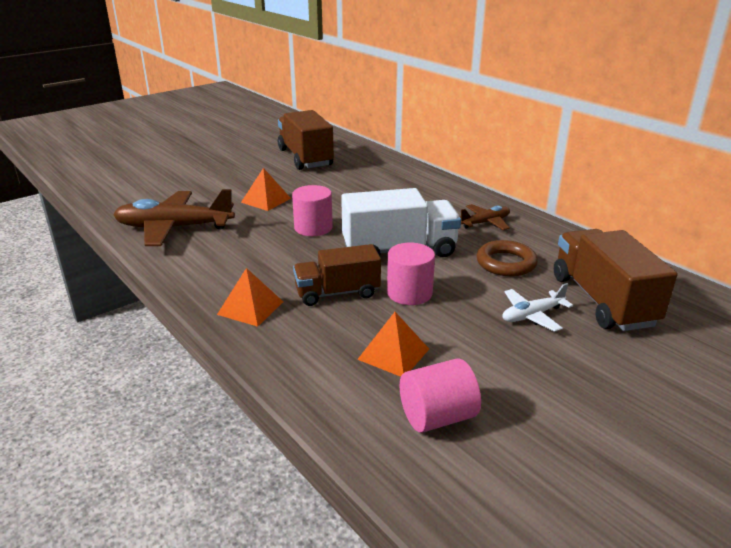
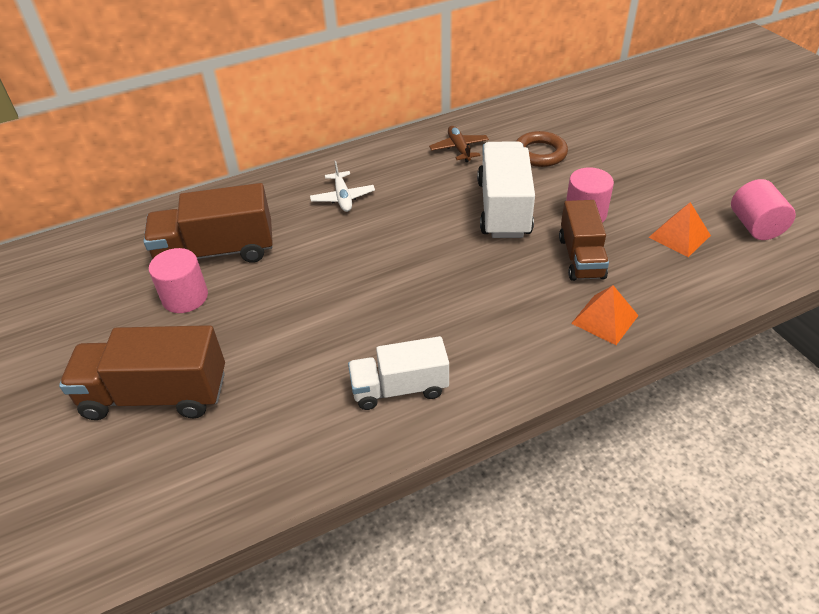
camera: 75 degrees left, 15 degrees up
brown plane [113,189,235,246] -> white truck [348,336,449,410]
orange pyramid [241,168,291,211] -> none
pink cylinder [292,185,333,236] -> pink cylinder moved to [149,248,208,313]
white plane [502,283,573,332] -> white plane moved to [310,161,375,212]
brown truck [554,229,678,331] -> brown truck moved to [59,325,225,420]

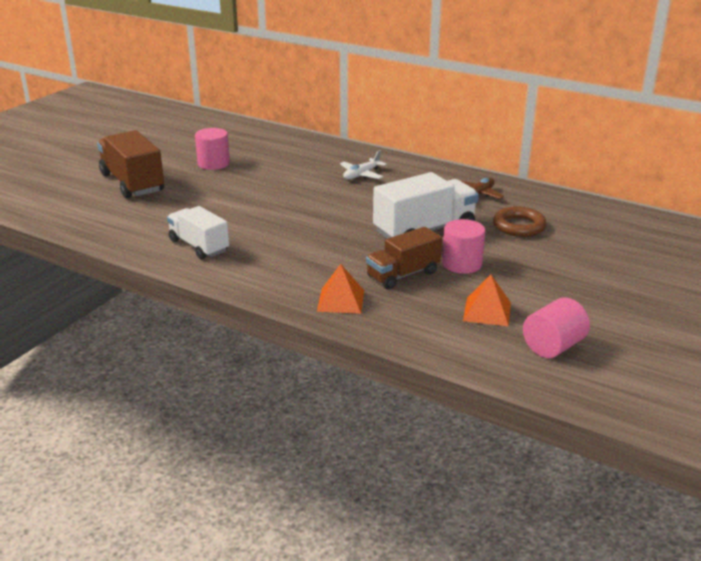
camera: 55 degrees right, 15 degrees down
brown truck [144,183,273,263] -> none

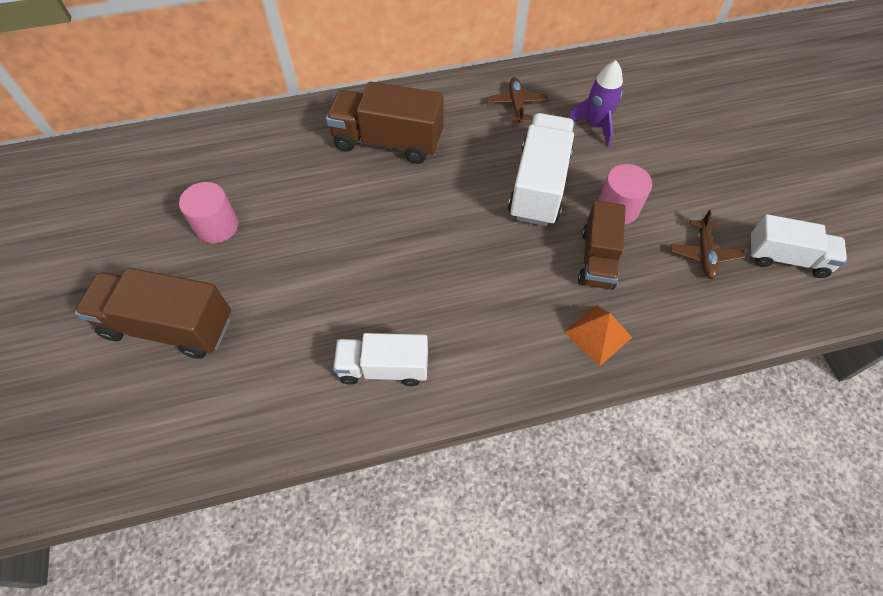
camera: 45 degrees left, 30 degrees up
white plane [340,150,387,179] -> brown truck [326,81,444,164]
orange pyramid [463,275,511,326] -> brown plane [671,210,745,279]
brown ring [493,206,547,237] -> purple rocket [568,60,623,147]
pink cylinder [523,298,590,358] -> white truck [749,214,847,278]

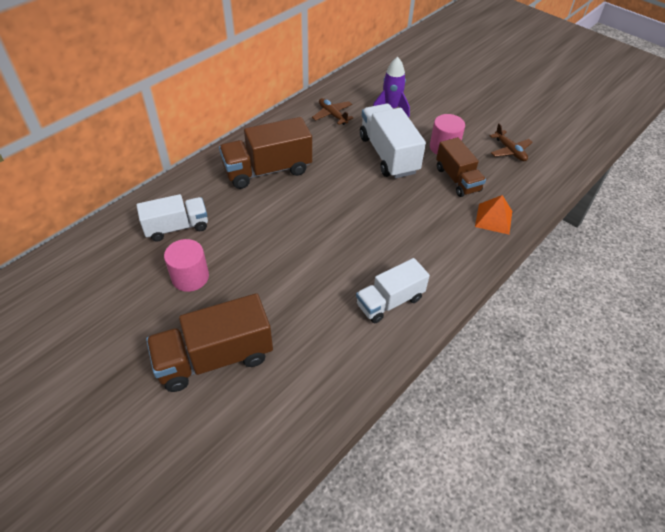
camera: 35 degrees left, 10 degrees down
white truck [749,214,847,278] -> white truck moved to [136,194,208,242]

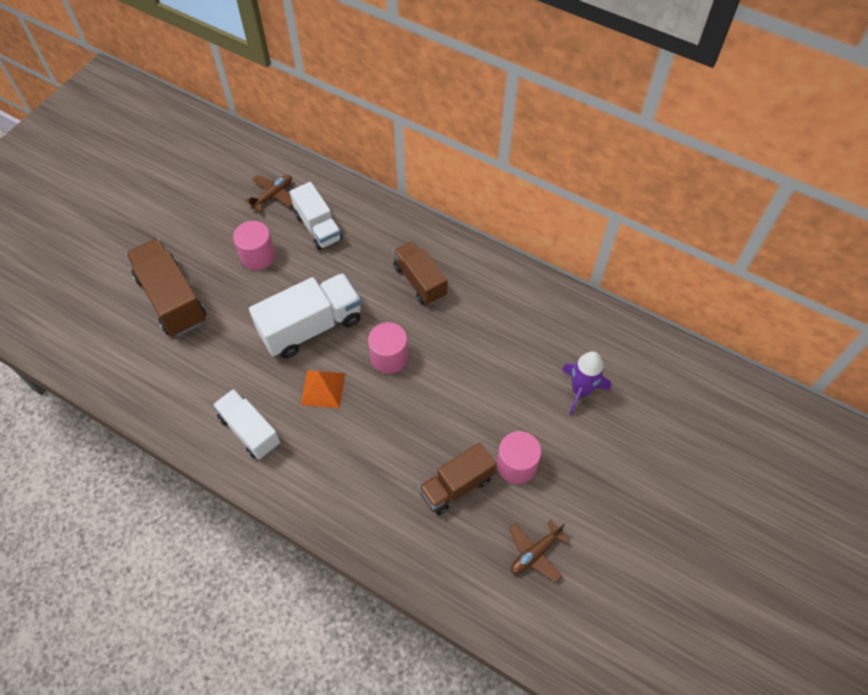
camera: 80 degrees right, 10 degrees up
brown truck [219,117,312,189] -> brown truck [393,241,448,305], size x0.67
brown plane [312,98,354,125] -> brown plane moved to [245,175,293,212]
white truck [360,104,426,178] -> white truck moved to [249,273,361,359]
orange pyramid [475,195,512,235] -> orange pyramid moved to [301,370,345,408]
none -> pink cylinder [368,322,408,374]

